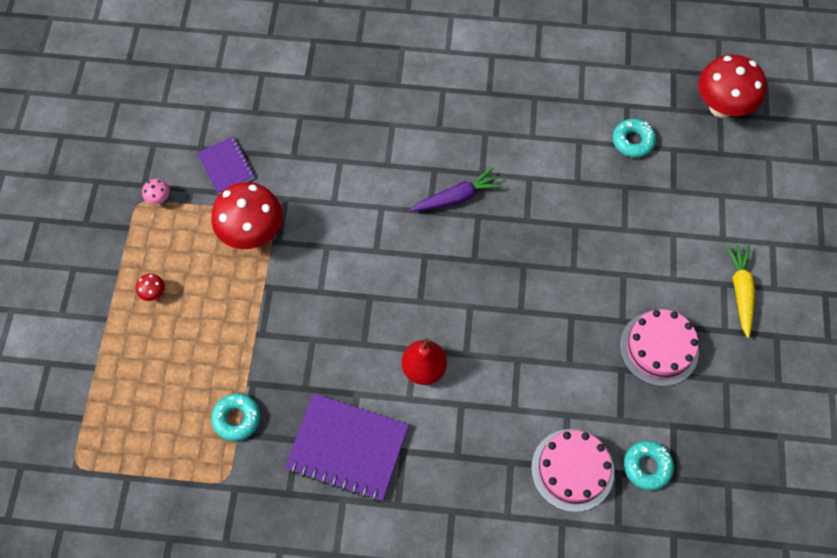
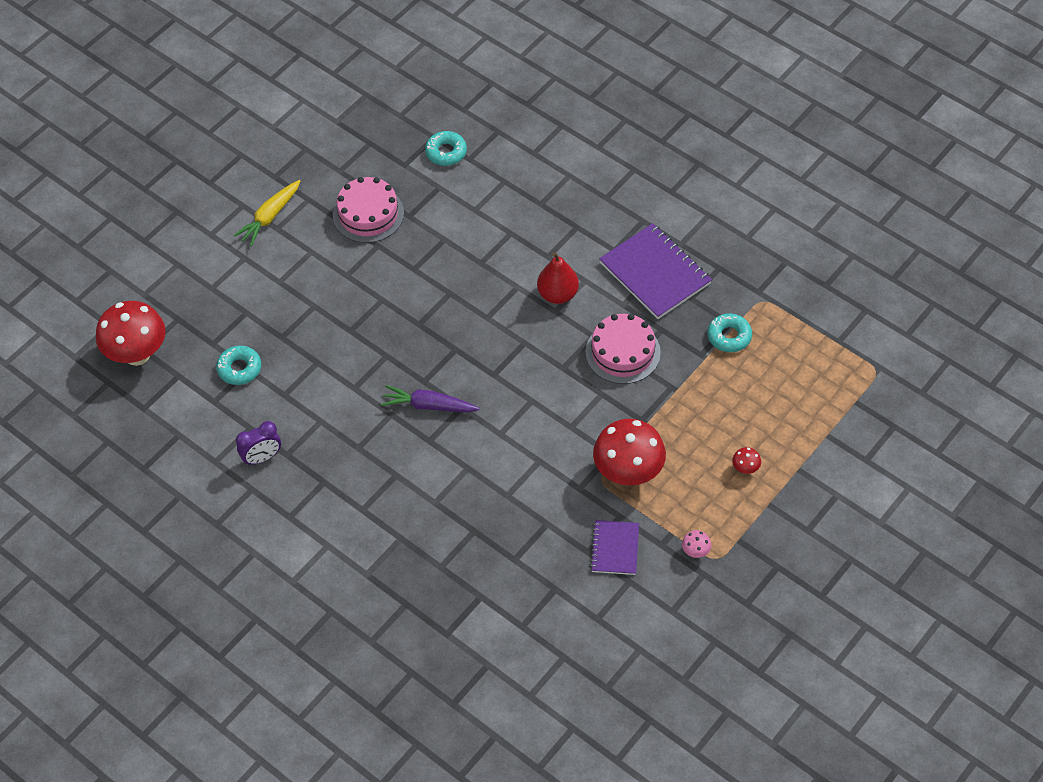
camera: 145 degrees left, 10 degrees down
pink cake [531,429,614,512] -> pink cake moved to [586,314,661,384]
none -> purple clock [236,421,281,465]

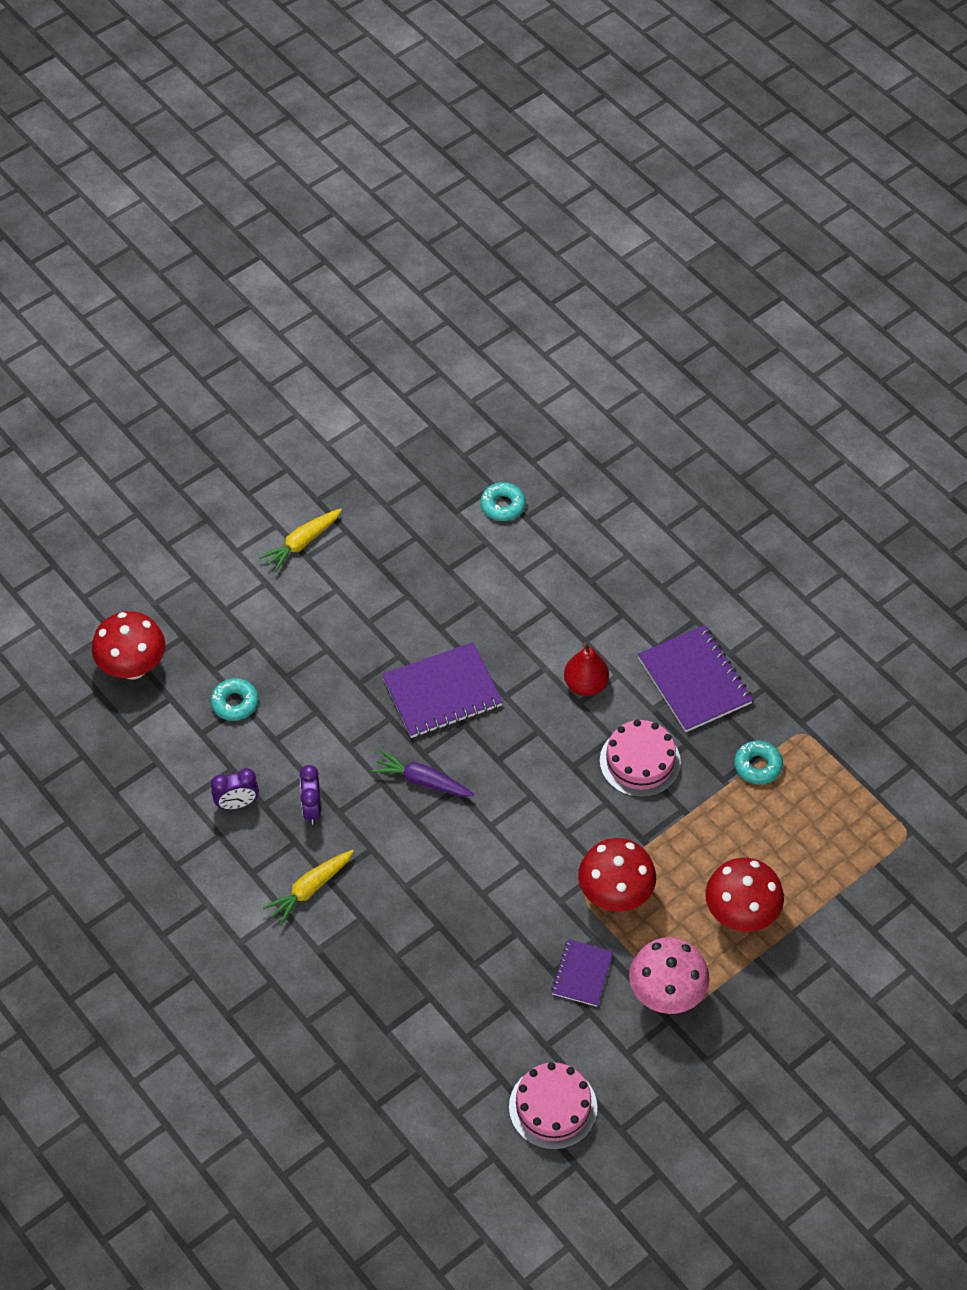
camera: 10 degrees right, 0 degrees up
pink cake [333,177,404,243] -> pink cake moved to [509,1062,597,1150]
pink mushroom [682,530,711,558] -> pink mushroom [629,937,709,1014], size x2.50
red mushroom [732,447,761,474] -> red mushroom [705,858,784,932], size x2.50
none -> yellow carrot [263,850,354,926]
none -> purple clock [300,765,321,824]
none -> purple notebook [382,642,503,738]

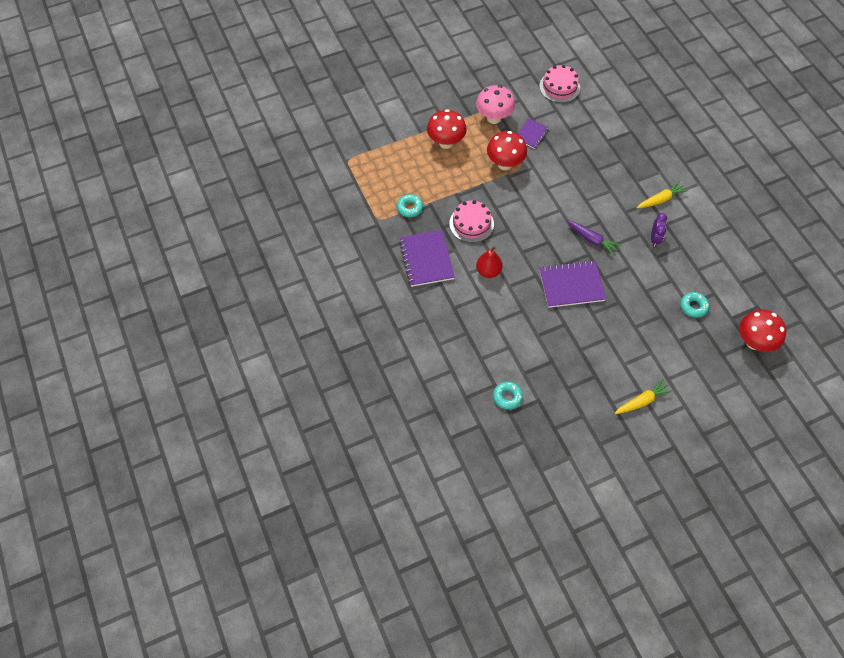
camera: 165 degrees left, 5 degrees up
purple clock [211,768,259,810] -> none

